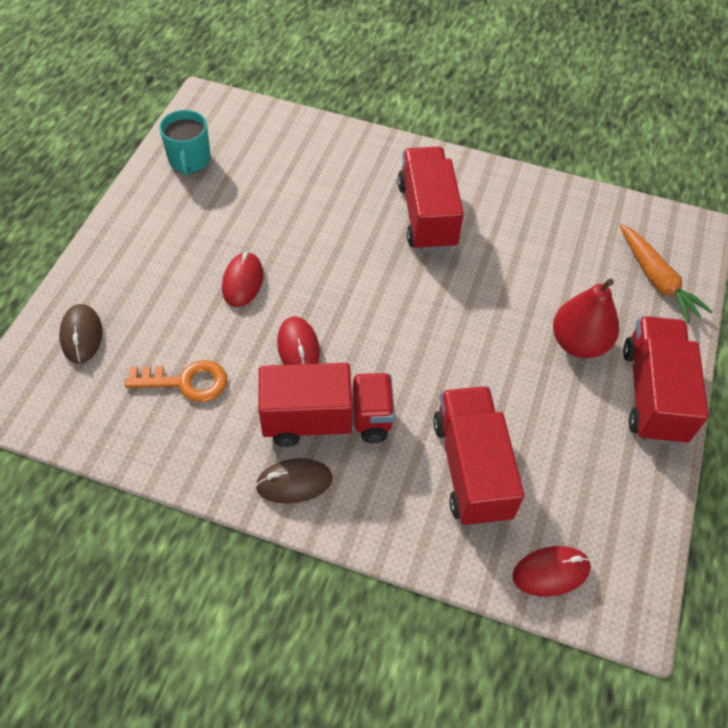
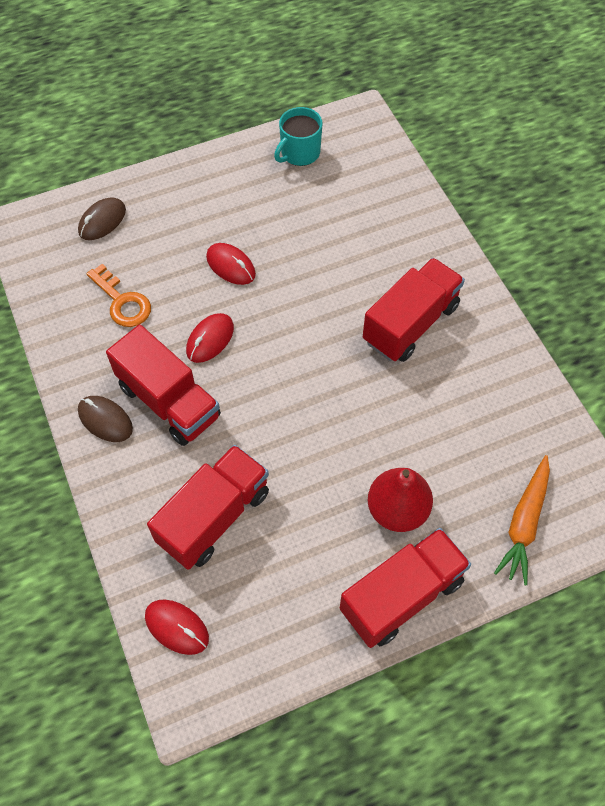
camera: 50 degrees right, 5 degrees up
red mouse [222,252,263,307] -> red mouse turned 75 degrees clockwise [206,243,256,285]

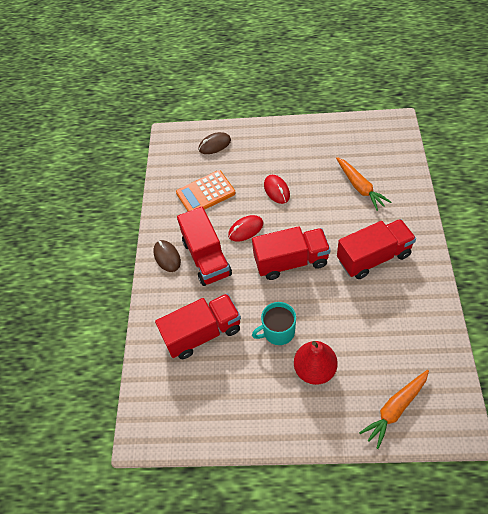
camera: 30 degrees right, 5 degrees down
orange key [86,264,151,327] -> orange calculator [176,170,236,211]
red mouse [145,600,209,655] -> none
turquoise mug [274,107,322,166] -> turquoise mug moved to [252,302,296,345]
red truck [340,528,471,648] -> red truck moved to [252,226,331,280]
none -> orange carrot [336,157,391,211]

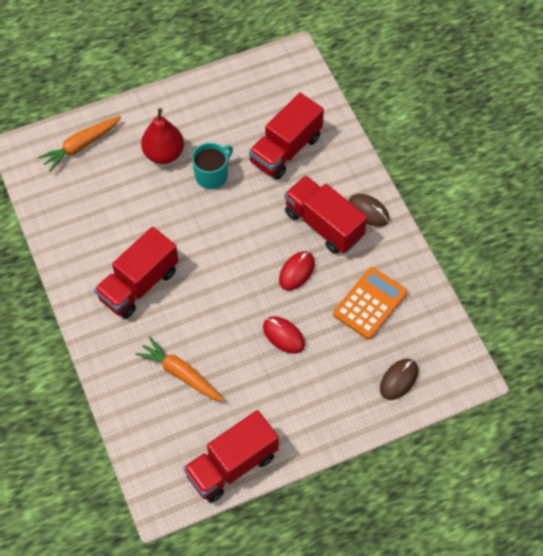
camera: 150 degrees right, 5 degrees up
red truck [252,226,331,280] -> red truck moved to [183,410,279,503]
orange carrot [359,370,429,449] -> orange carrot turned 150 degrees counterclockwise [38,116,121,172]

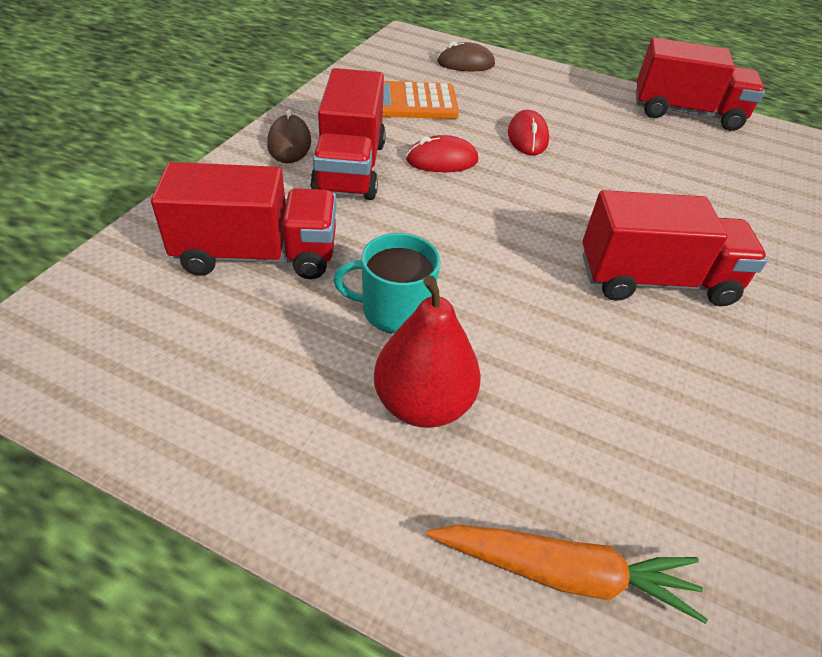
camera: 135 degrees left, 15 degrees down
orange carrot [136,337,224,402] -> none

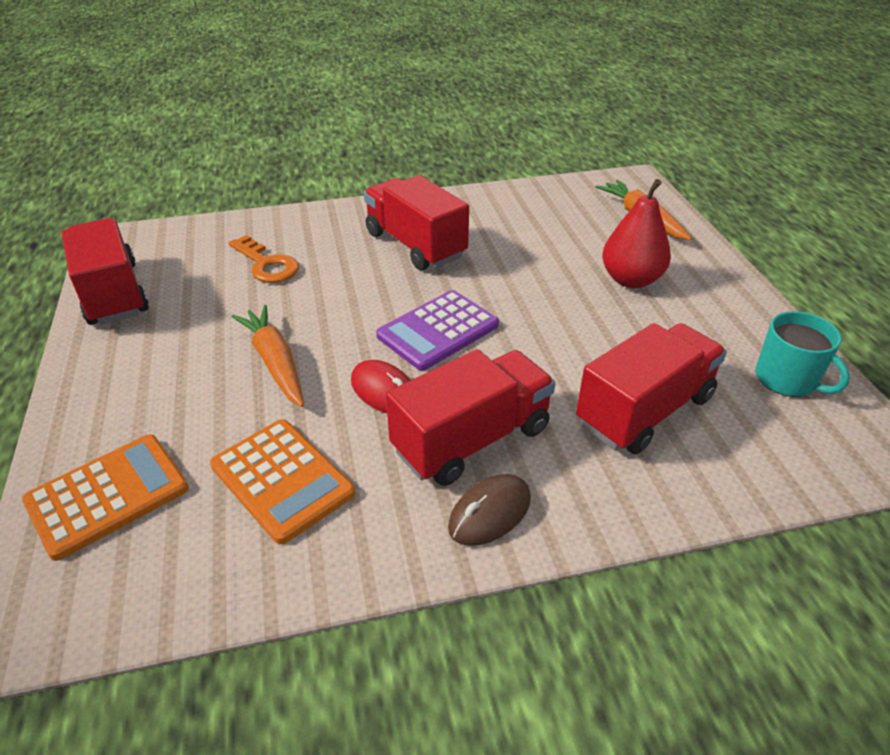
camera: 125 degrees left, 5 degrees down
red truck [151,162,336,279] -> red truck turned 90 degrees clockwise [576,323,727,454]
turquoise mug [333,233,441,334] -> turquoise mug moved to [755,311,850,397]
brown mouse [437,41,495,71] -> orange calculator [22,434,189,561]
red mouse [508,110,549,155] -> orange carrot [231,305,304,407]
none -> orange key [229,235,299,283]
none -> purple calculator [376,290,499,371]

